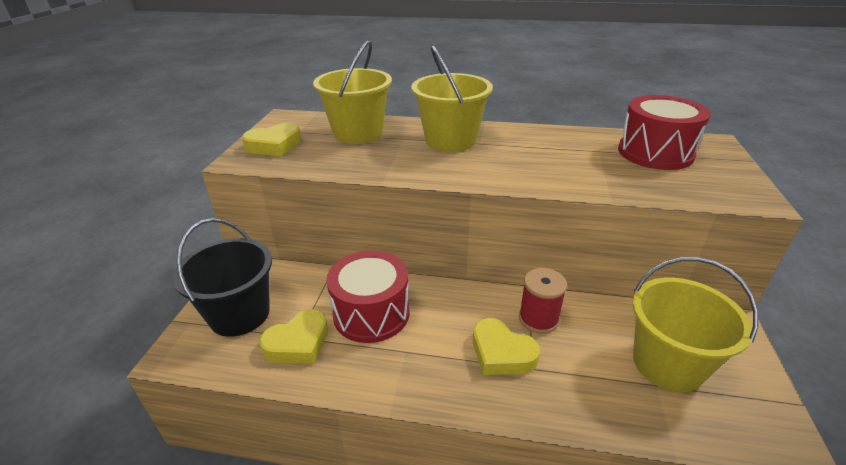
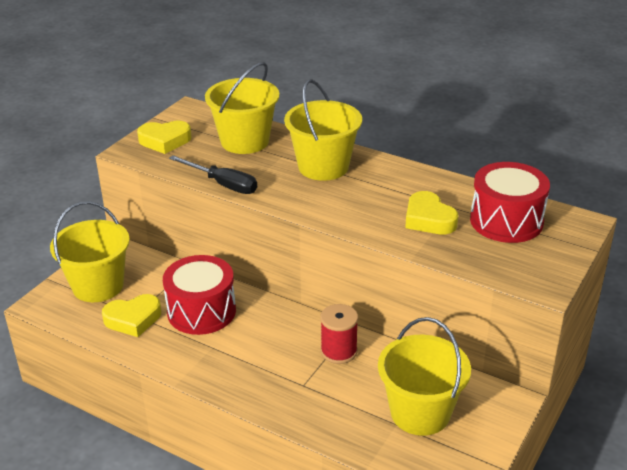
camera: 20 degrees right, 0 degrees up
black bucket [173,218,272,337] -> yellow bucket [50,201,130,302]
yellow heart [473,318,540,375] -> yellow heart moved to [405,191,458,234]
none -> black screwdriver [169,155,257,194]

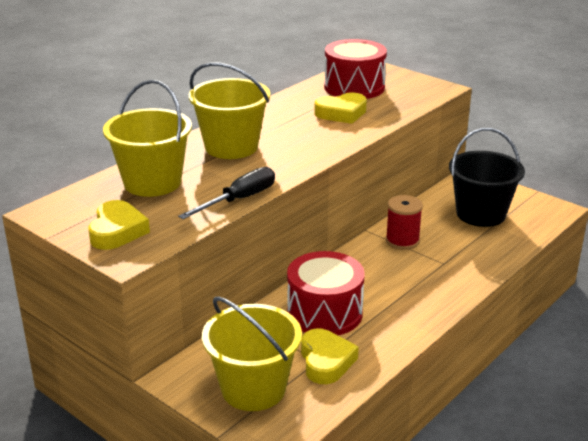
camera: 80 degrees left, 5 degrees down
yellow bucket [378,317,471,436] -> black bucket [449,128,525,227]

